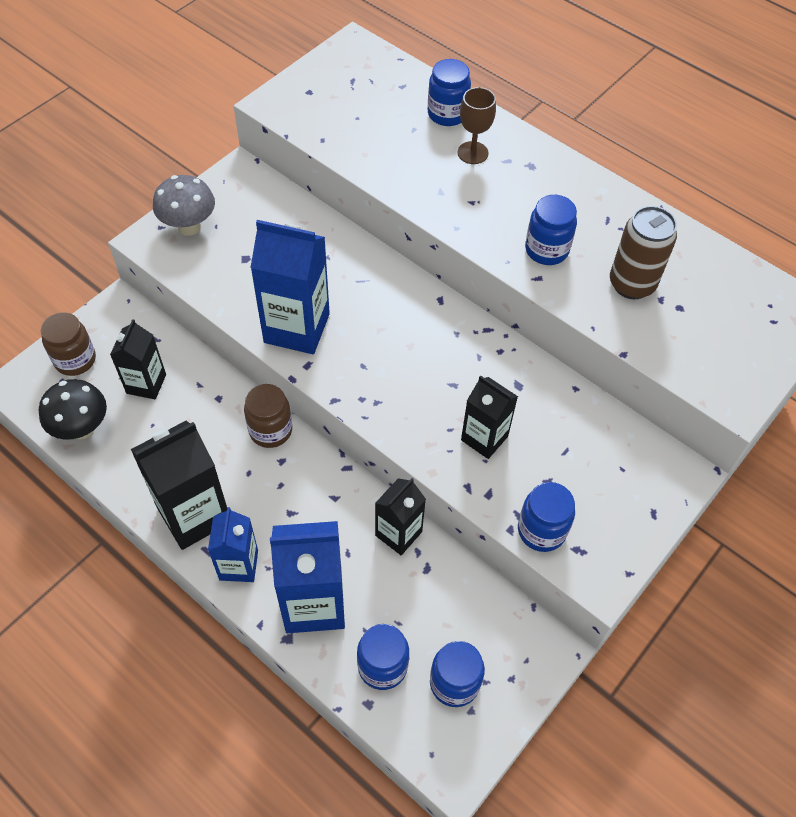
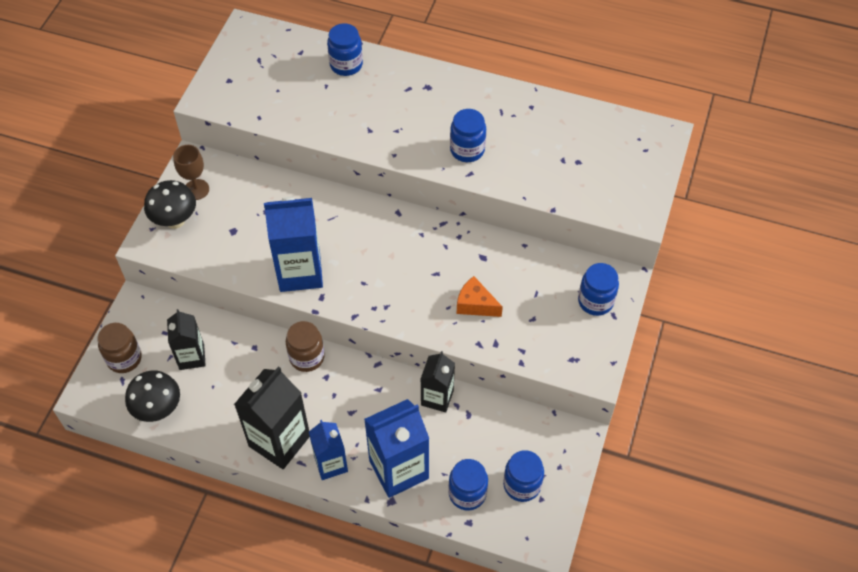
camera: 20 degrees left, 0 degrees up
grey mushroom [153,175,215,236] -> black mushroom [144,180,196,229]
brown goblet [458,87,496,164] -> brown goblet moved to [173,145,209,200]
black carton [461,375,518,459] -> orange cheese [457,276,503,317]
blue jar [518,482,575,552] -> blue jar moved to [578,263,619,316]
brown can [610,206,677,299] -> none

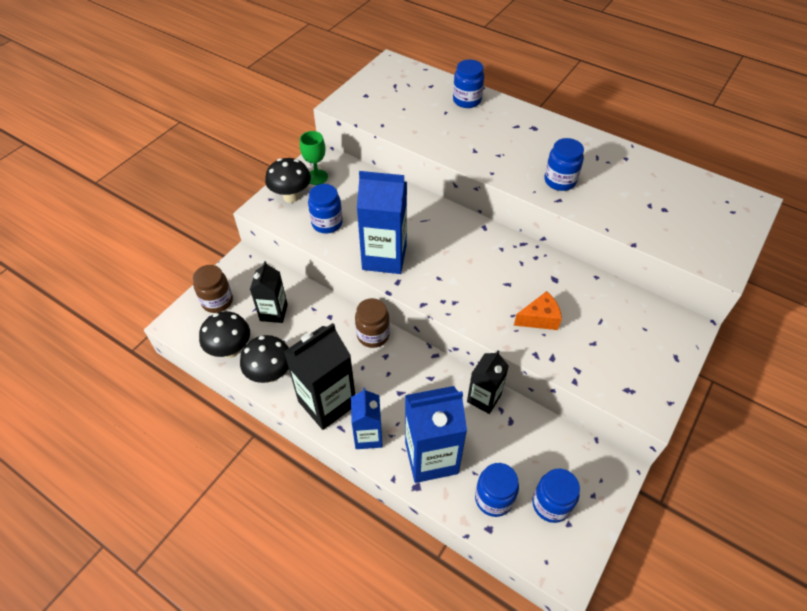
camera: 15 degrees right, 5 degrees down
brown goblet [173,145,209,200] -> green goblet [300,131,328,185]
orange cheese [457,276,503,317] -> orange cheese turned 120 degrees clockwise [514,291,562,330]
blue jar [578,263,619,316] -> blue jar moved to [308,184,343,233]
none -> black mushroom [240,335,289,383]

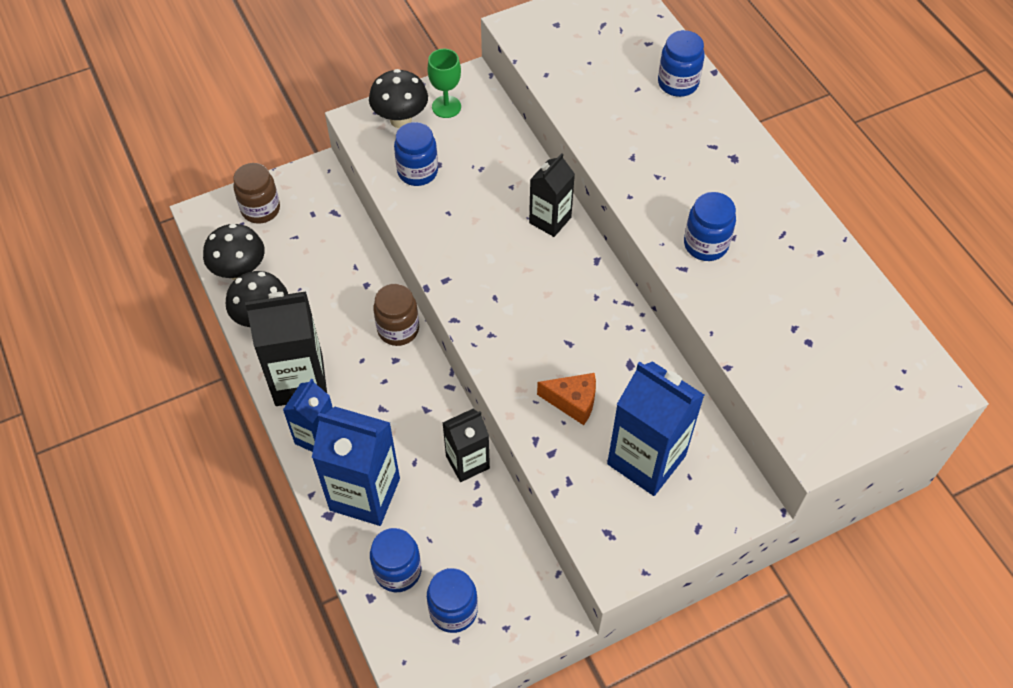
camera: 30 degrees right, 5 degrees up
black carton [250,261,288,323] -> black carton moved to [529,153,575,237]
blue carton [357,171,407,274] -> blue carton moved to [607,361,704,496]

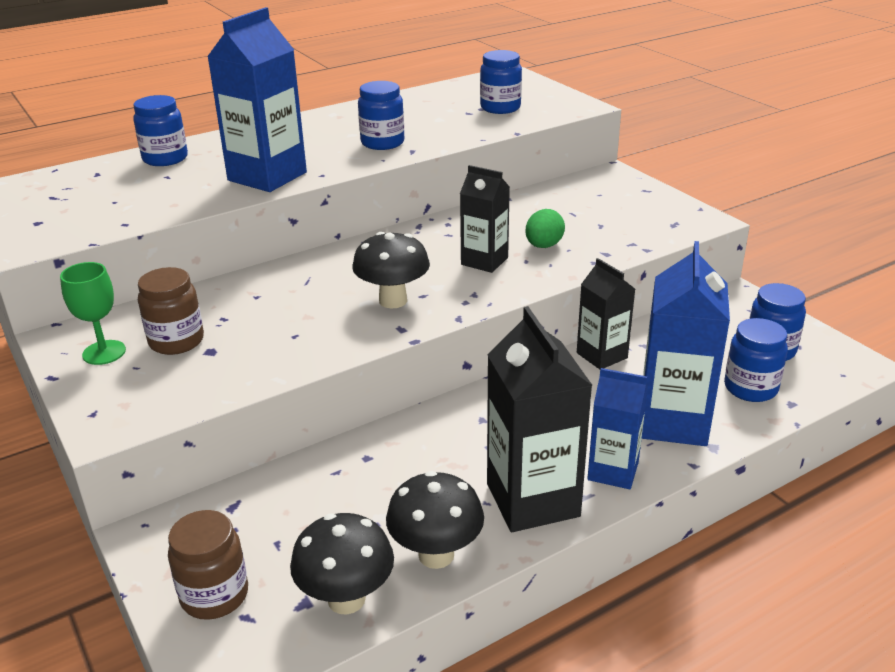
camera: 95 degrees left, 25 degrees down
black mushroom [369,69,428,128] -> black mushroom moved to [352,232,430,308]
brown jar [373,284,419,346] -> brown jar moved to [138,267,204,355]
blue jar [394,122,438,186] -> blue jar moved to [480,50,522,114]
black carton [529,153,575,237] -> black carton moved to [460,165,510,273]
orange cheese [537,373,596,425] -> green egg [525,209,565,248]
blue carton [607,361,704,496] -> blue carton moved to [207,7,307,192]

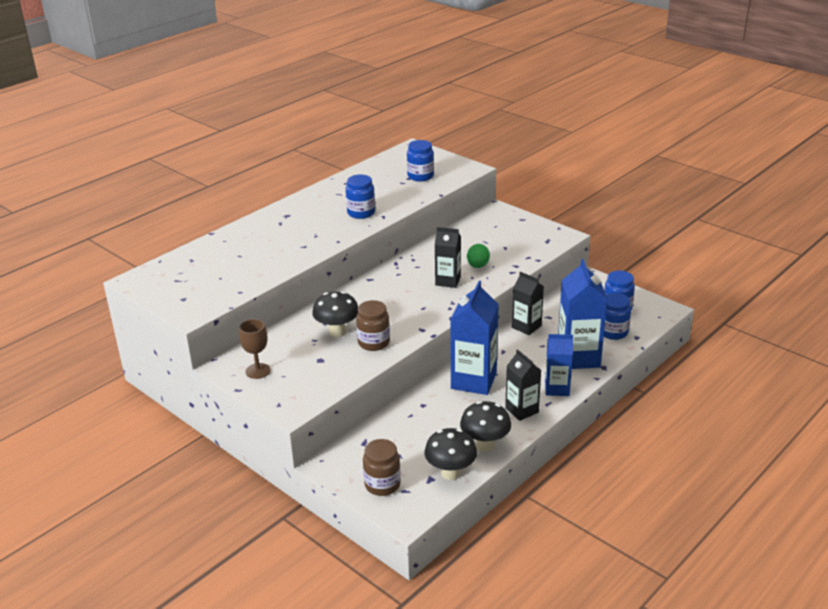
camera: 15 degrees left, 0 degrees up
green goblet [60,262,126,365] -> brown goblet [239,319,271,379]
blue jar [133,95,188,166] -> none
brown jar [138,267,204,355] -> brown jar moved to [356,300,390,351]
blue carton [207,7,307,192] -> blue carton moved to [450,281,499,395]
black mushroom [352,232,430,308] -> black mushroom moved to [312,291,358,338]
black carton [487,306,592,532] -> black carton [505,349,541,421], size x0.61

